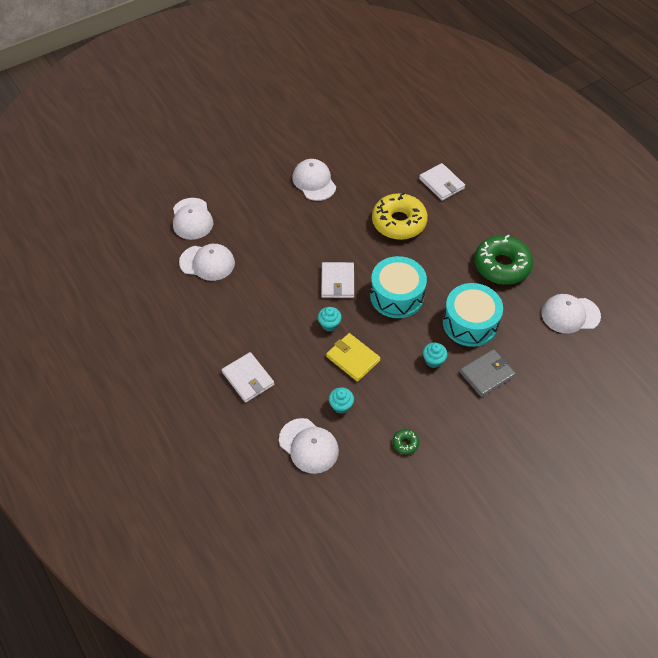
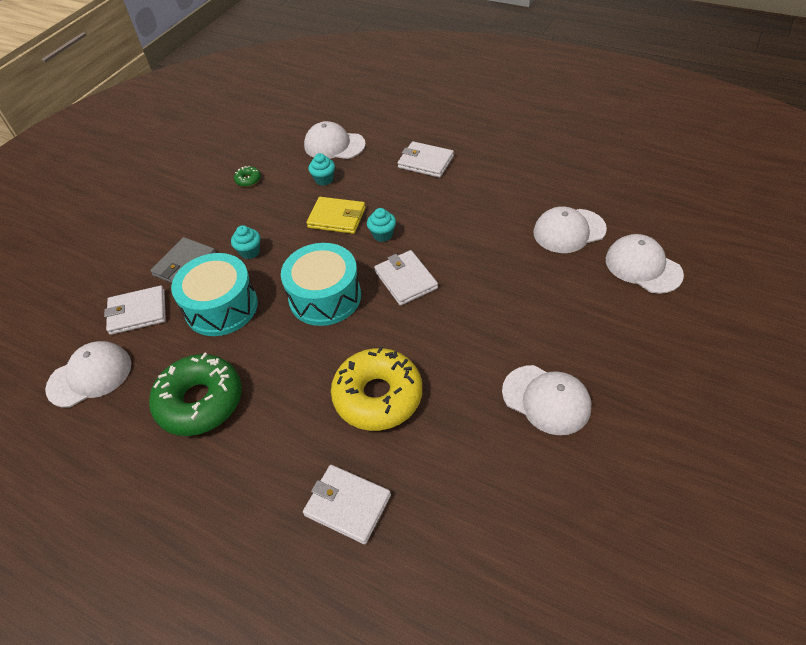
camera: 155 degrees right, 5 degrees down
none -> white wallet [104,286,166,335]

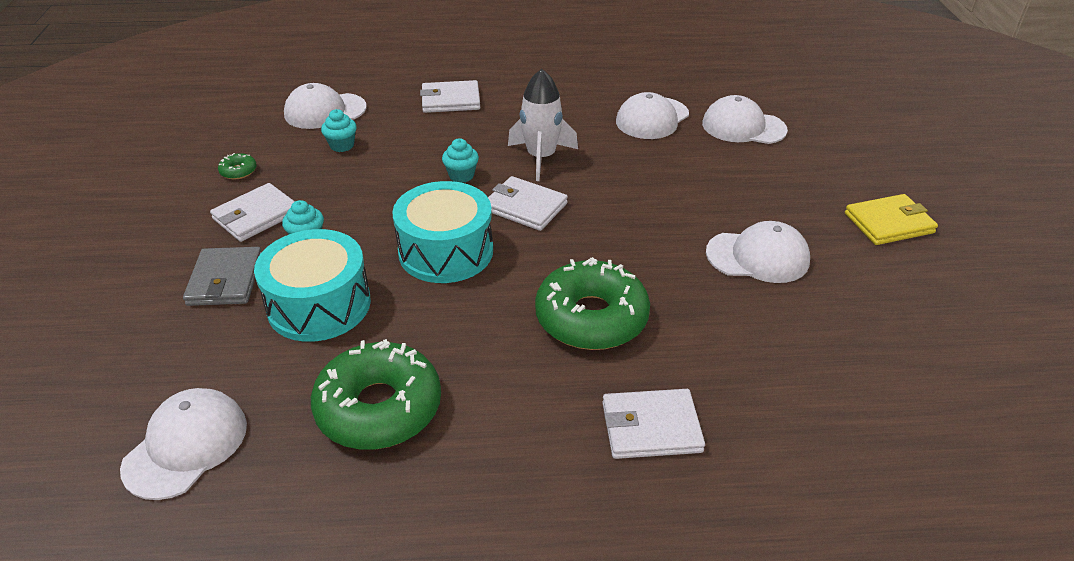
camera: 35 degrees left, 10 degrees down
white wallet [104,286,166,335] -> white wallet moved to [210,183,295,242]
yellow wallet [307,197,366,234] -> yellow wallet moved to [845,194,938,245]
yellow donut [331,346,422,431] -> green donut [535,257,650,350]
none -> white rocket [508,69,578,181]

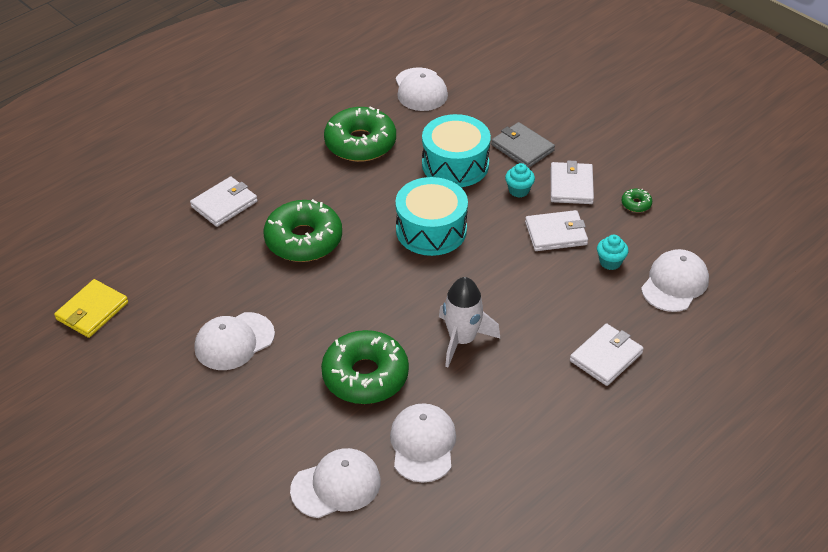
camera: 140 degrees right, 5 degrees up
turquoise cupcake [442,138,479,183] -> none
white wallet [488,176,568,231] -> white wallet moved to [525,210,588,251]
yellow wallet [845,194,938,245] -> yellow wallet moved to [54,279,128,338]
none -> green donut [321,330,409,404]

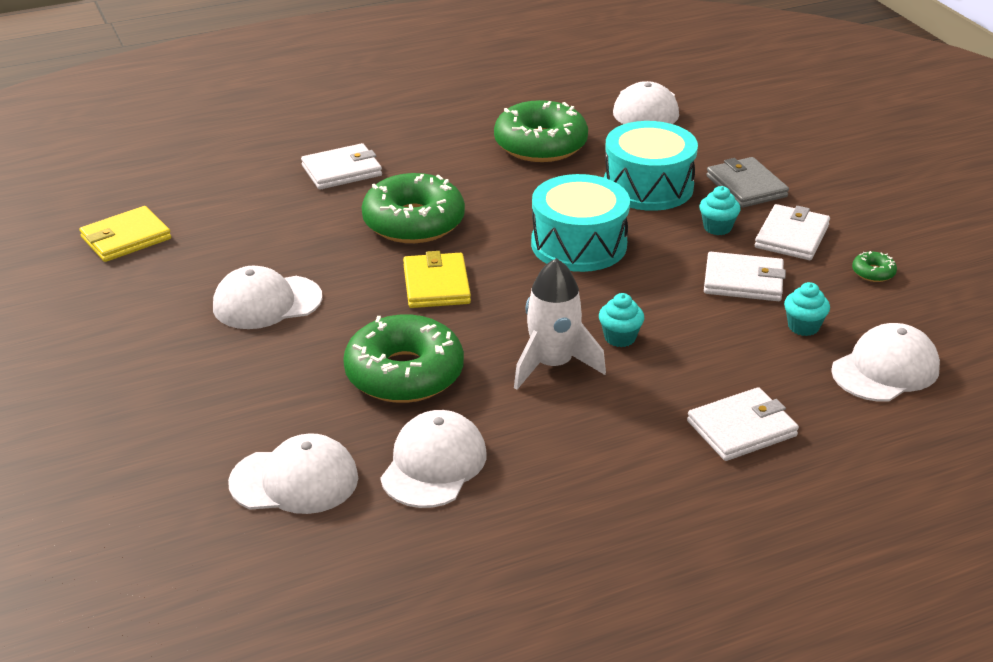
camera: 20 degrees right, 10 degrees down
none -> yellow wallet [403,251,471,308]
none -> turquoise cupcake [599,293,644,347]

